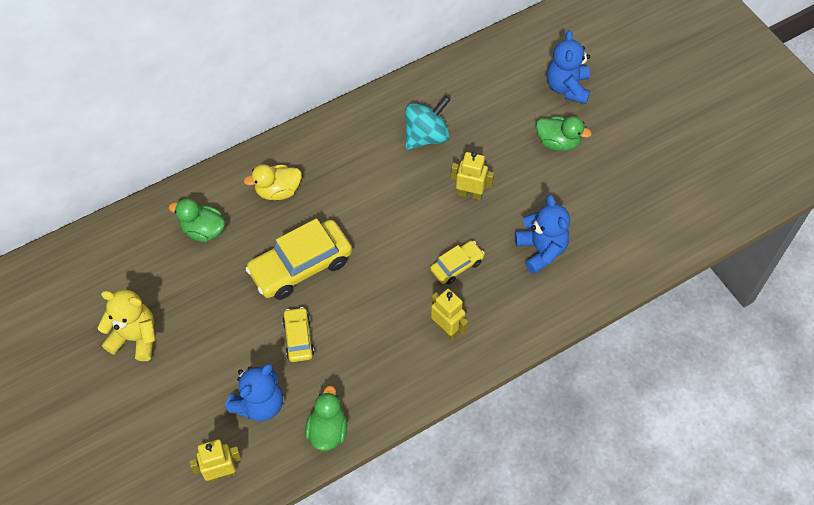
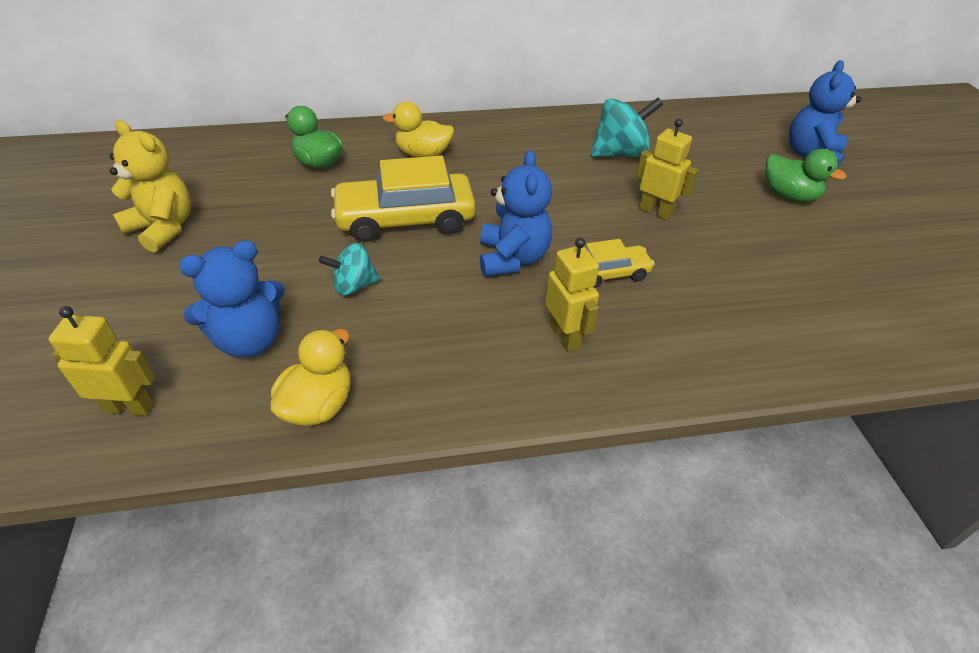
camera: 20 degrees right, 15 degrees down
yellow car [282,307,314,362] -> turquoise spinning top [319,243,380,295]
green duck [305,386,347,451] -> yellow duck [270,329,351,426]
blue teddy bear [515,195,570,274] -> blue teddy bear moved to [480,150,552,277]

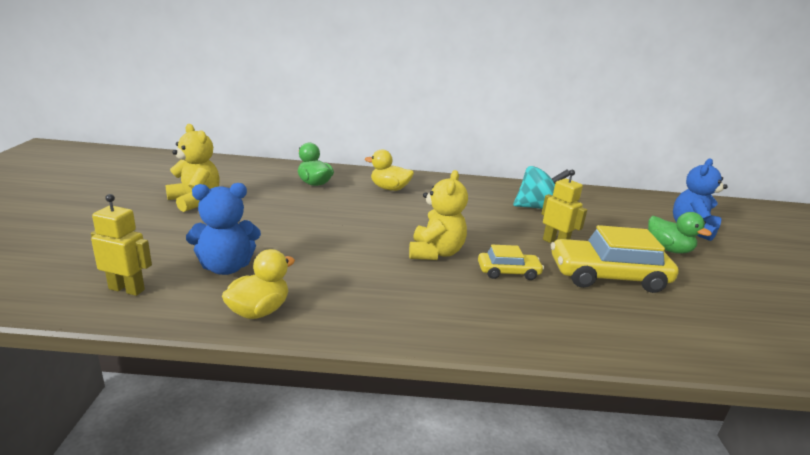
camera: 10 degrees right, 20 degrees down
turquoise spinning top [319,243,380,295] -> none
yellow car [331,156,476,242] -> yellow car moved to [551,225,679,293]
blue teddy bear [480,150,552,277] -> yellow teddy bear [409,170,468,260]
yellow robot [545,238,599,352] -> none

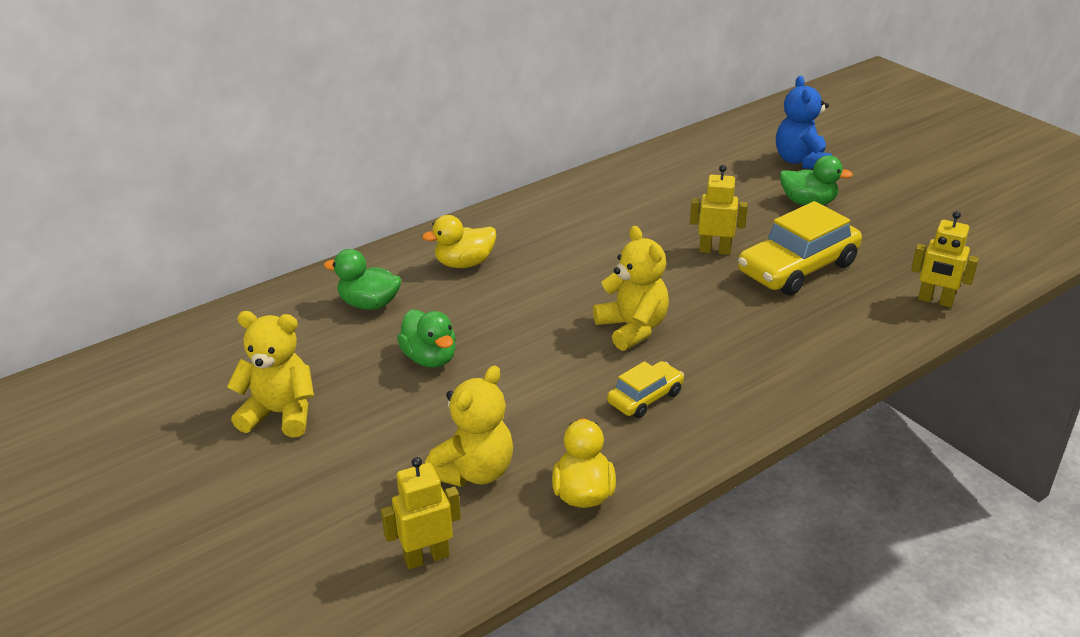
camera: 35 degrees left, 10 degrees up
blue teddy bear [186,183,261,275] -> yellow teddy bear [425,366,513,487]
yellow car [478,245,544,280] -> yellow car moved to [607,361,684,418]
turquoise spinning top [513,166,570,209] -> none
none -> green duck [397,310,456,368]
none -> yellow robot [911,211,979,308]

